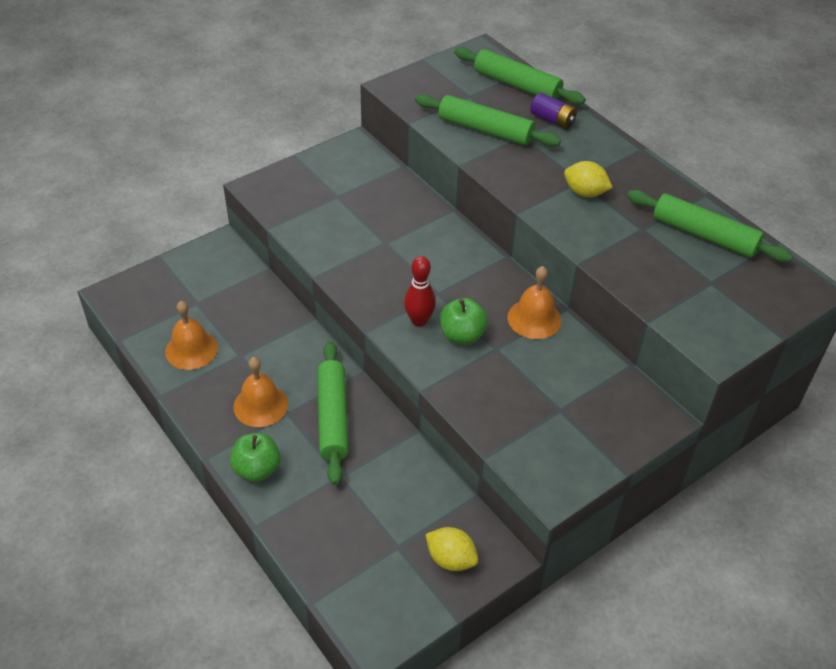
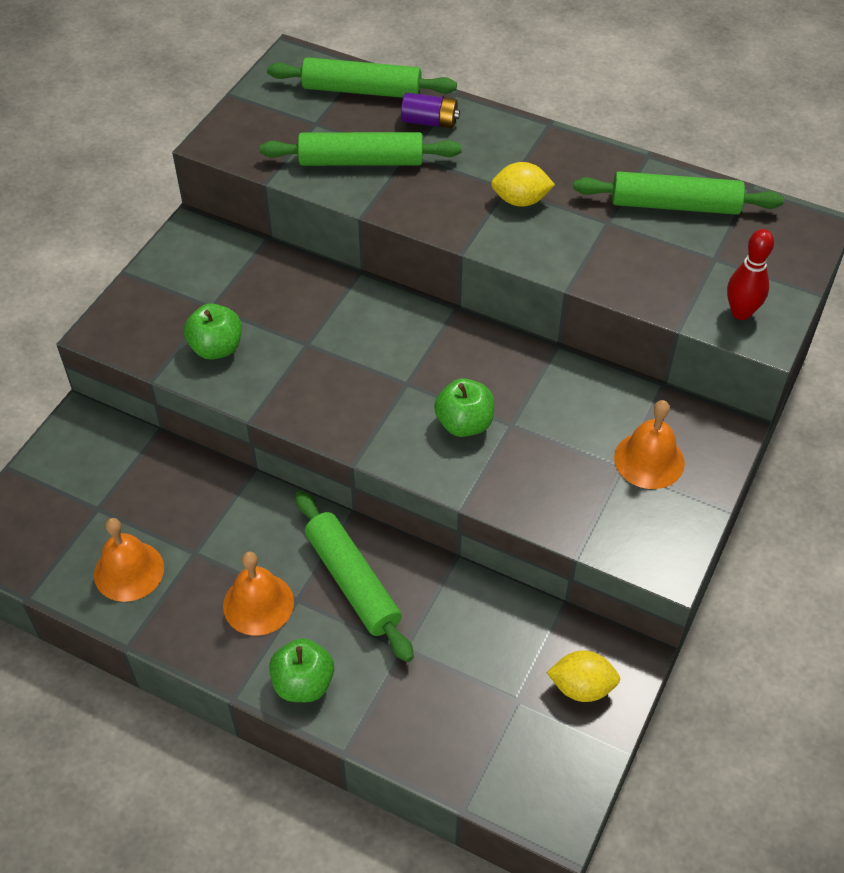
camera: 25 degrees left, 5 degrees up
red bowling pin [404,256,436,327] -> red bowling pin moved to [727,229,774,320]
orange bell [508,266,562,339] -> orange bell moved to [614,400,685,489]
none -> green apple [184,303,242,360]

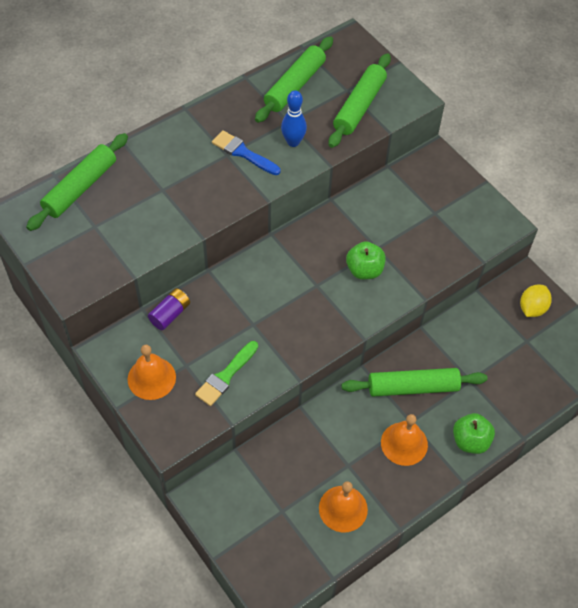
camera: 65 degrees left, 5 degrees up
green apple [184,303,242,360] -> green brush [195,341,258,406]
green rolling pin [260,132,462,166] -> green rolling pin moved to [328,53,391,148]
purple battery [401,93,460,129] -> purple battery moved to [148,288,190,330]
yellow lemon [491,162,555,207] -> blue brush [212,130,281,175]
orange bell [614,400,685,489] -> orange bell moved to [128,345,176,400]
red bowling pin [727,229,774,320] -> none
none -> blue bowling pin [281,90,307,147]

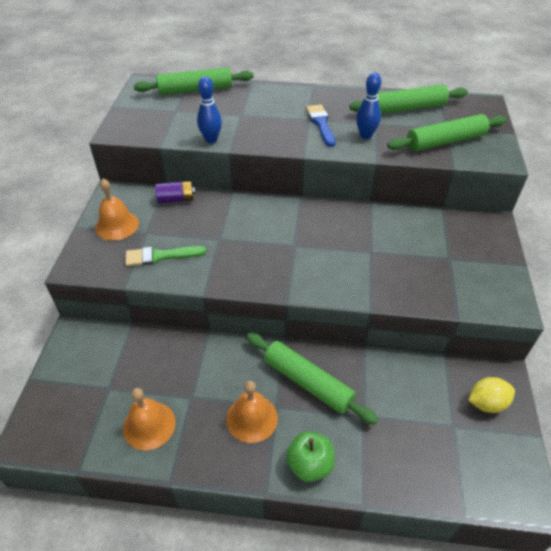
camera: 45 degrees right, 10 degrees down
green apple [346,241,386,280] -> none
none -> blue bowling pin [197,76,222,143]

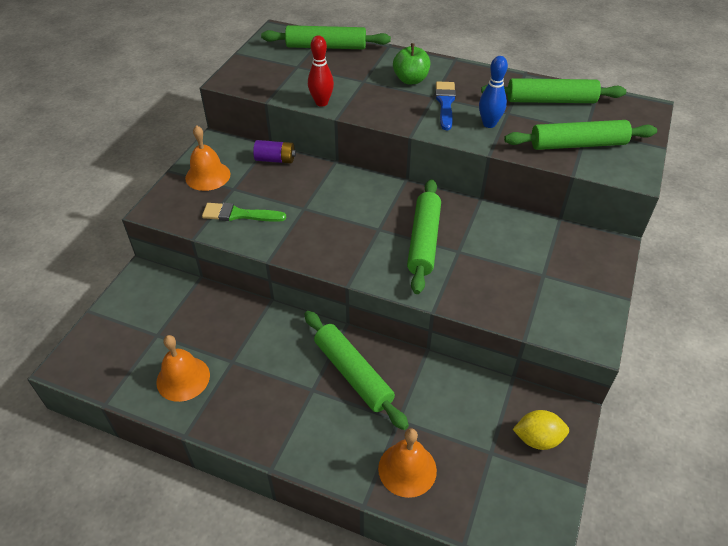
camera: 15 degrees right, 0 degrees up
blue bowling pin [197,76,222,143] -> red bowling pin [308,35,334,107]
orange bell [226,381,278,443] -> orange bell moved to [378,428,437,498]
green apple [286,431,335,482] -> green apple moved to [393,43,430,84]
none -> green rolling pin [407,179,441,294]

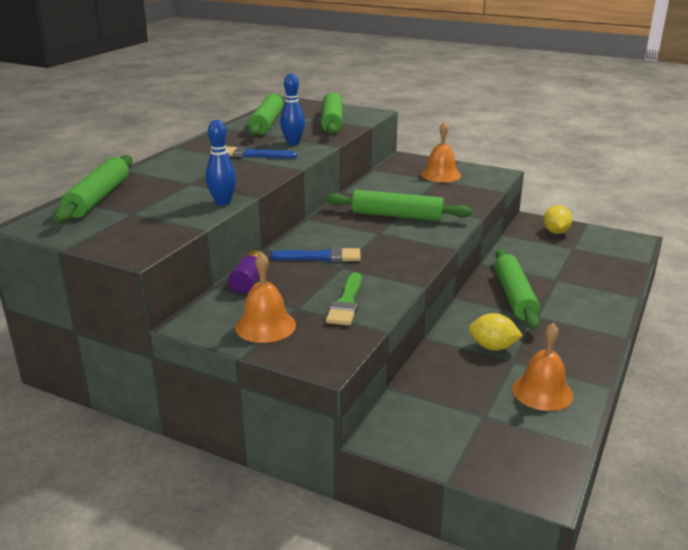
camera: 85 degrees left, 20 degrees down
green rolling pin [304,311,409,430] -> green rolling pin turned 60 degrees counterclockwise [494,249,540,330]
red bowling pin [308,35,334,107] -> blue bowling pin [205,120,237,206]
orange bell [378,428,437,498] -> orange bell moved to [421,121,461,182]
green apple [393,43,430,84] -> none
none -> blue brush [270,247,361,262]
none -> yellow lemon [468,313,523,351]

